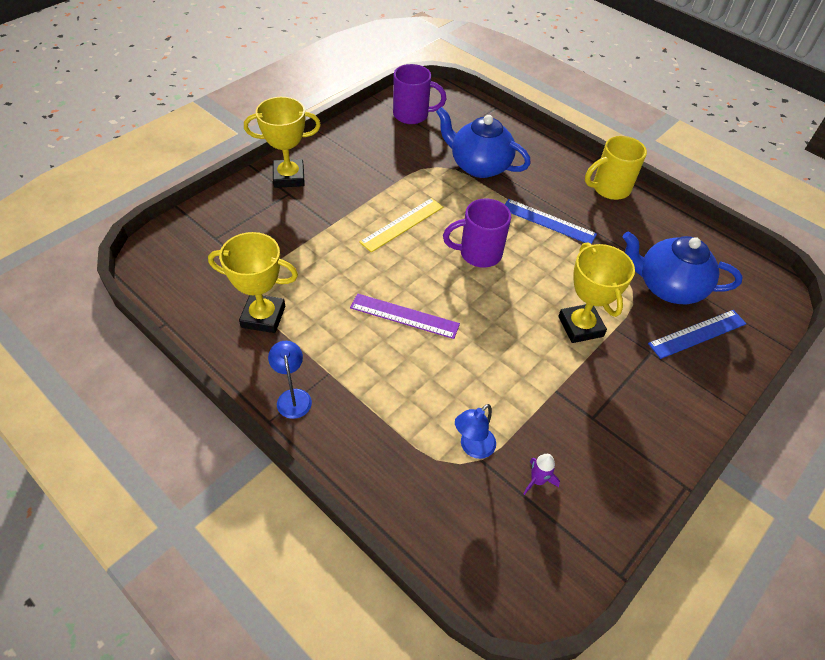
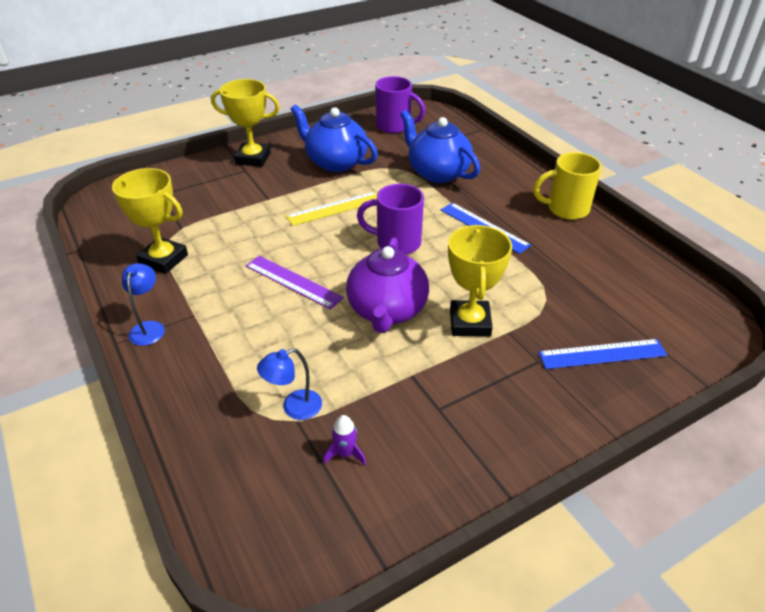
camera: 20 degrees right, 10 degrees down
blue teapot [623,231,743,304] -> blue teapot moved to [291,104,378,172]
none -> purple teapot [346,237,429,333]

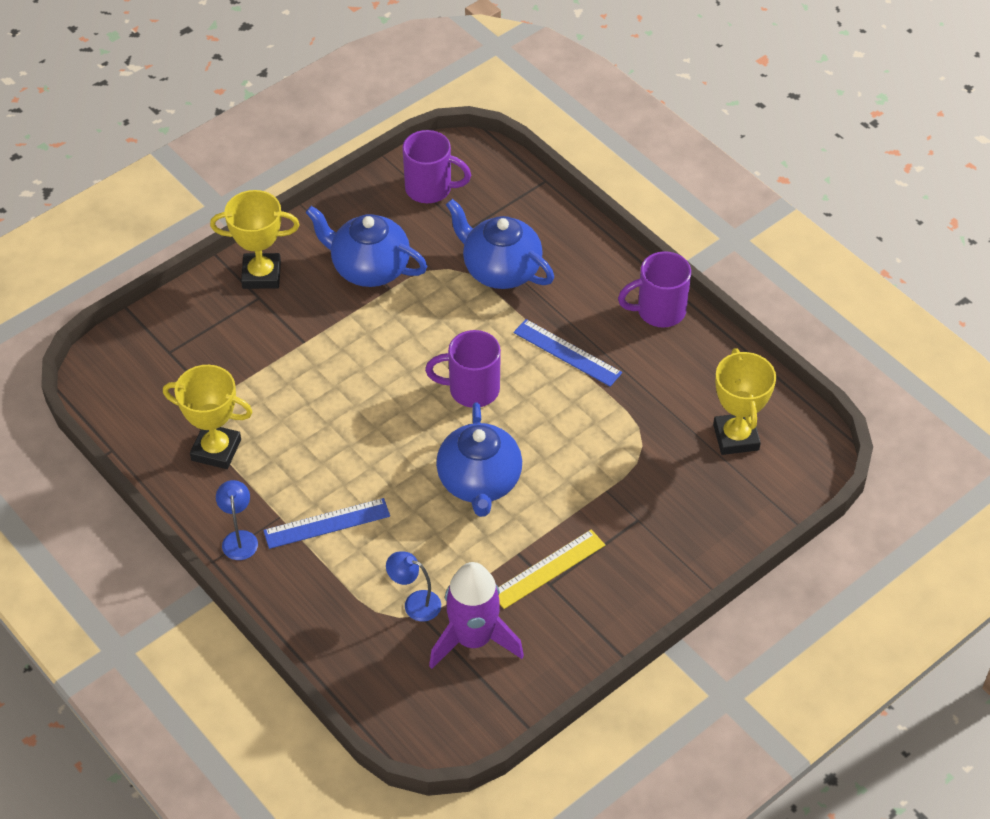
camera: 10 degrees left, 10 degrees up
purple ruler [246,256,344,309] -> none
blue lamp [257,348,322,420] -> blue lamp turned 60 degrees clockwise [386,552,441,621]
yellow ruler [286,191,377,226] -> yellow ruler moved to [498,529,605,609]
purple rocket [323,415,366,465] -> purple rocket [429,562,524,669], size x2.47
purple teapot [346,237,429,333] -> blue teapot [436,403,522,517]
yellow trophy [448,225,512,337] -> yellow trophy moved to [713,348,776,455]
yellow mug [533,152,602,220] -> purple mug [618,251,691,327]
blue ruler [538,339,667,369] -> blue ruler moved to [263,498,390,549]

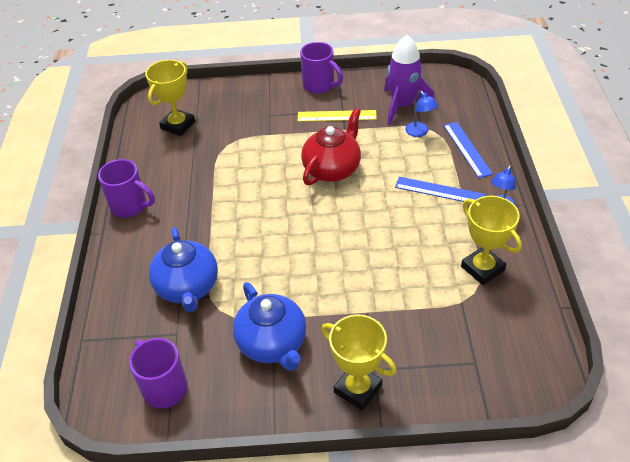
camera: 140 degrees left, 5 degrees down
purple mug [425,330,501,408] -> purple mug moved to [300,42,343,94]
blue teapot [436,403,522,517] -> red teapot [301,108,361,185]
blue ruler [514,319,622,387] -> blue ruler moved to [443,122,493,178]

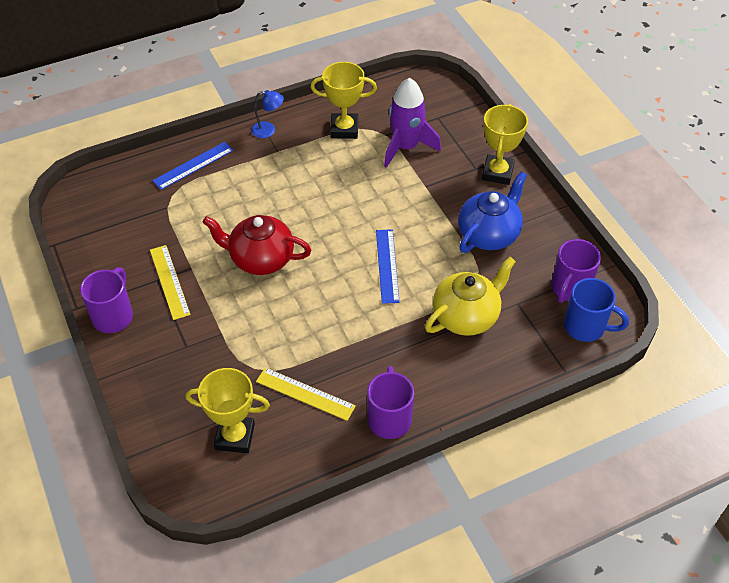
camera: 115 degrees left, 5 degrees up
blue teapot [149,227,218,312] -> yellow teapot [425,257,516,336]
purple rocket [384,35,435,125] -> purple rocket moved to [384,78,441,168]
blue ruler [395,177,485,202] -> blue ruler moved to [376,229,400,304]
blue lamp [405,91,438,137] -> none
yellow trophy [461,196,522,285] -> yellow trophy turned 60 degrees clockwise [310,62,377,139]
none -> yellow ruler [256,367,356,421]
none -> blue mug [564,278,629,342]

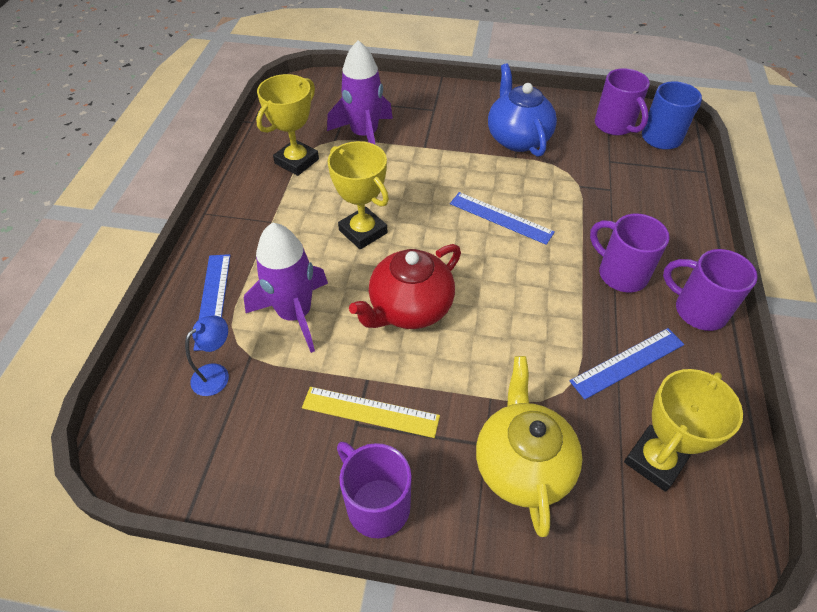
camera: 55 degrees left, 0 degrees up
blue lamp [251,90,284,138] -> blue lamp moved to [185,316,229,396]
yellow ruler [256,367,356,421] -> blue ruler [570,328,684,400]
yellow teapot [425,257,516,336] -> yellow teapot moved to [476,356,583,537]
yellow trophy [482,104,528,185] -> yellow trophy moved to [328,141,389,249]
none -> purple rocket [244,222,328,353]
none -> purple mug [590,214,670,292]

